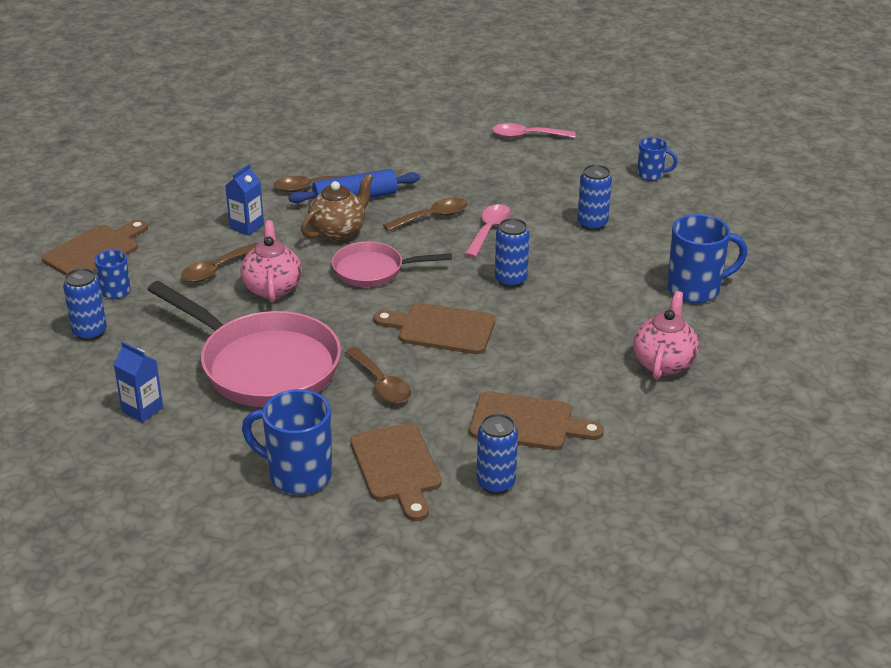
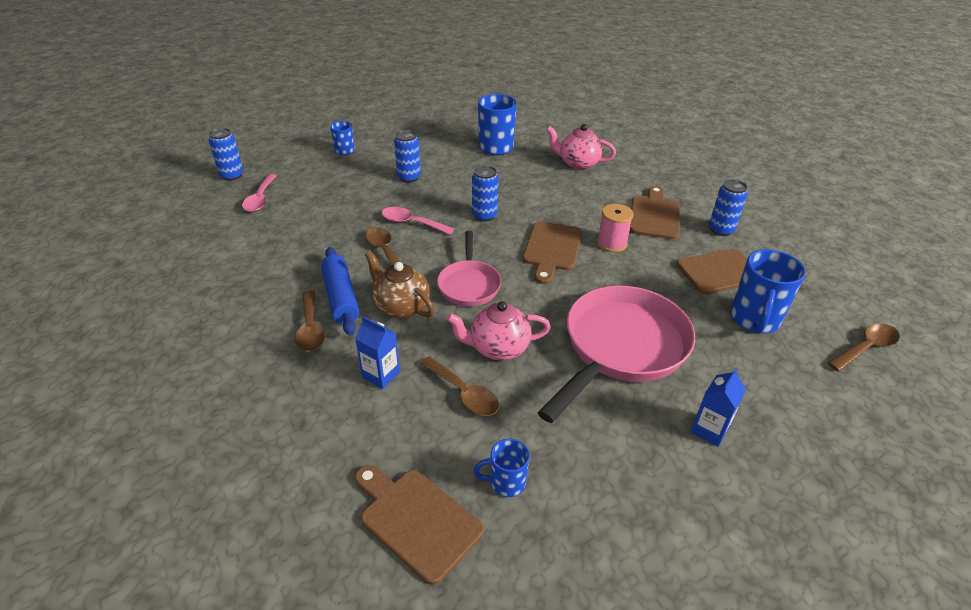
camera: 90 degrees left, 5 degrees up
blue can [63,268,107,341] -> blue can moved to [208,128,243,181]
brown spoon [345,347,411,403] -> brown spoon moved to [828,324,900,371]
none -> pink spool [597,204,633,252]

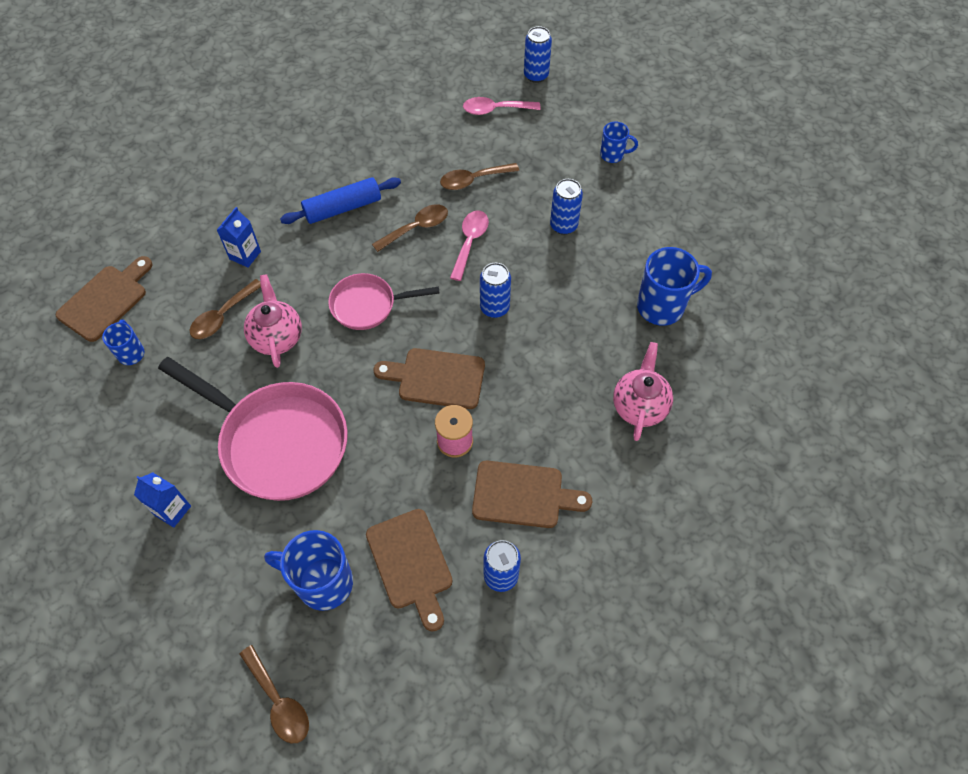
camera: 85 degrees right, 20 degrees up
brown spoon [295,290,325,351] -> brown spoon moved to [440,163,519,190]
brown teapot [365,251,434,319] -> none

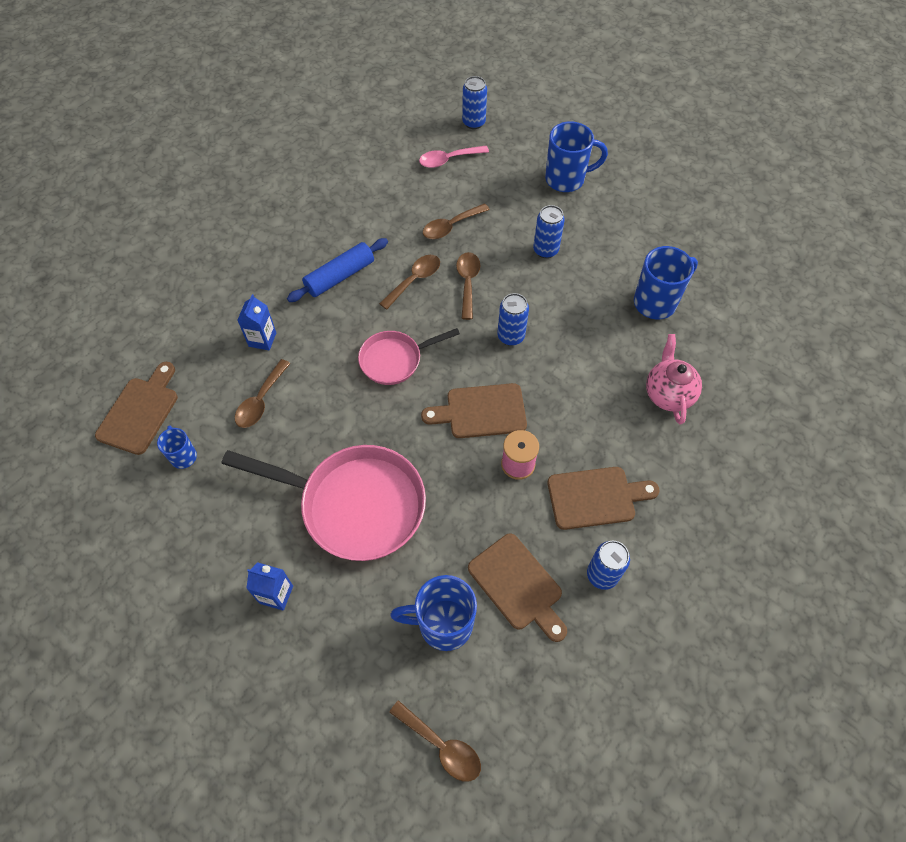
camera: 15 degrees left, 0 degrees up
pink teapot [244,274,302,368] -> none
pink spoon [450,210,489,281] -> brown spoon [456,252,480,320]
blue mug [600,122,638,163] -> blue mug [545,121,608,192], size x1.80

